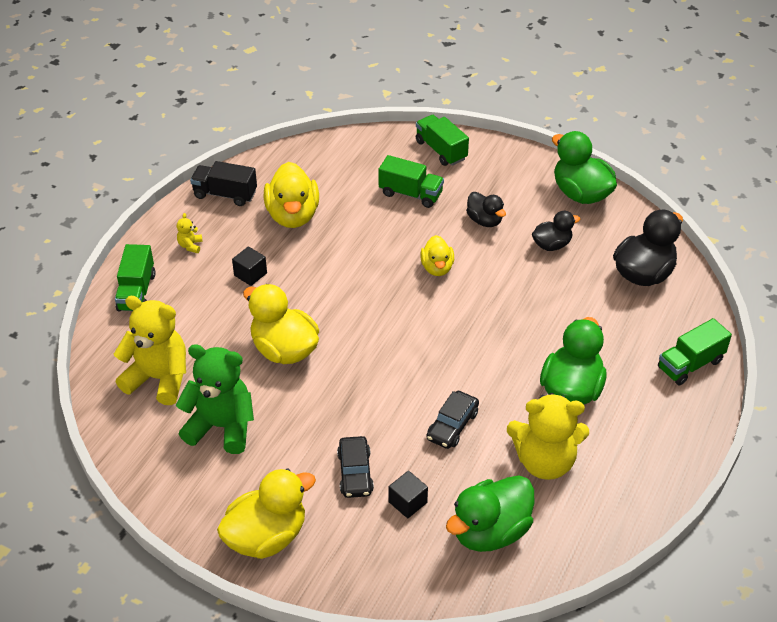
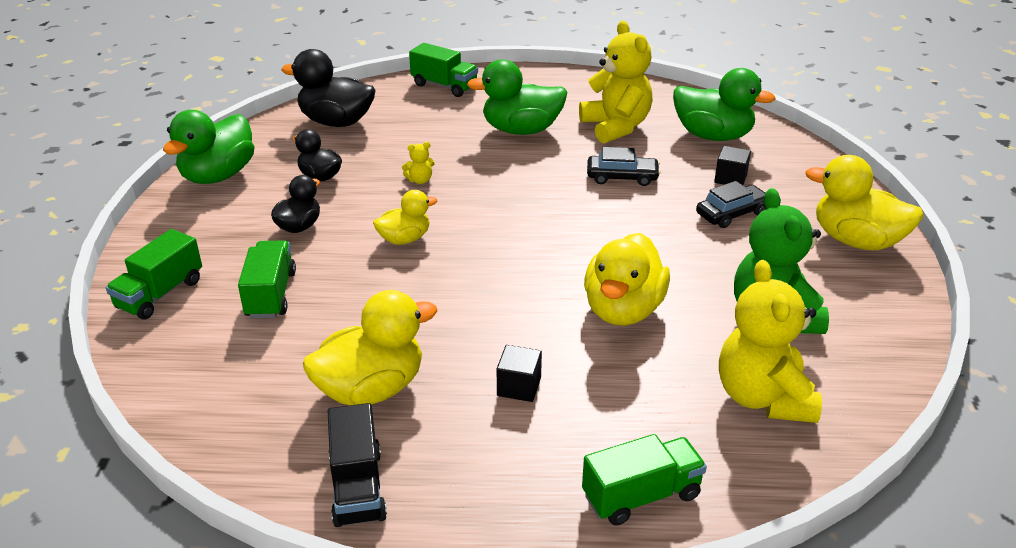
camera: 115 degrees left, 10 degrees down
yellow teddy bear [177,213,203,253] -> yellow teddy bear moved to [402,142,435,184]

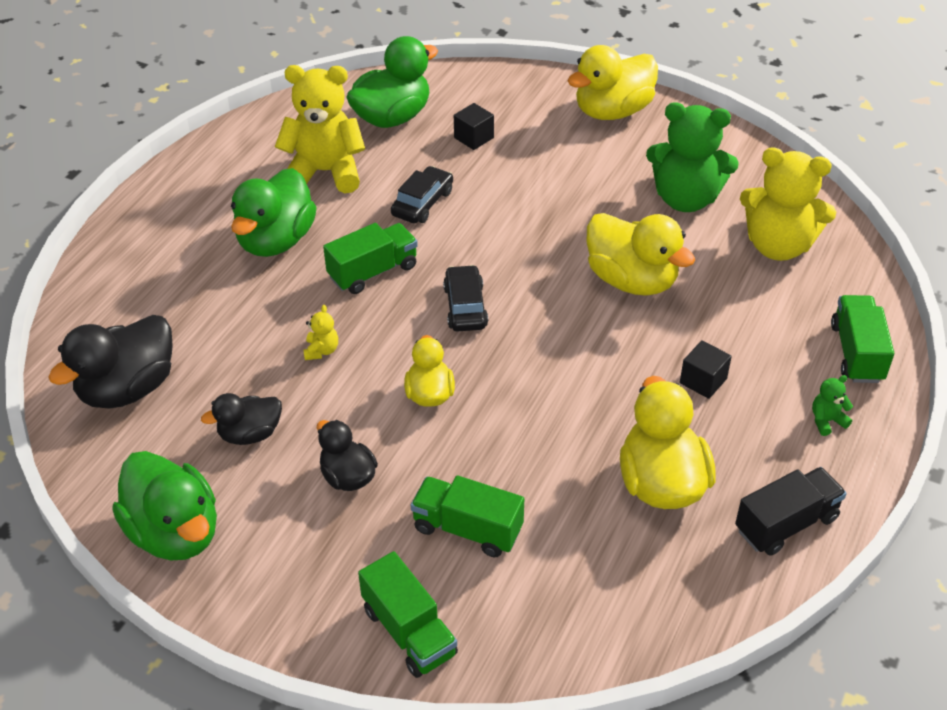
camera: 65 degrees left, 10 degrees up
black truck [328,403,387,527] -> black truck turned 45 degrees counterclockwise [735,467,847,556]
green truck [409,43,478,97] -> green truck moved to [323,223,418,294]
black car [696,181,766,228] -> black car moved to [443,265,488,332]
none -> green teddy bear [812,375,853,436]

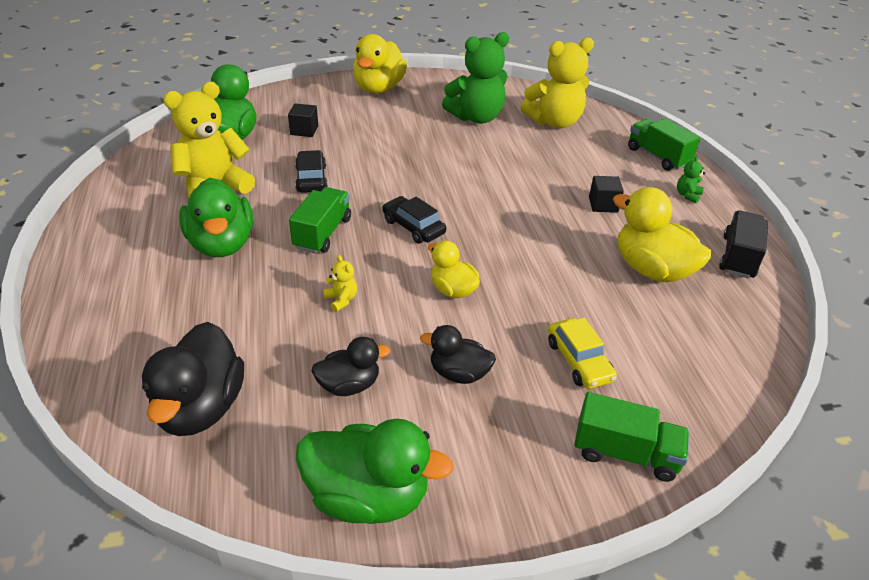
camera: 40 degrees left, 5 degrees down
black duck [201,393,282,445] -> black duck turned 135 degrees counterclockwise [311,337,390,396]
green truck [411,475,524,557] -> yellow car [548,318,617,389]
yellow duck [587,213,695,296] -> none

